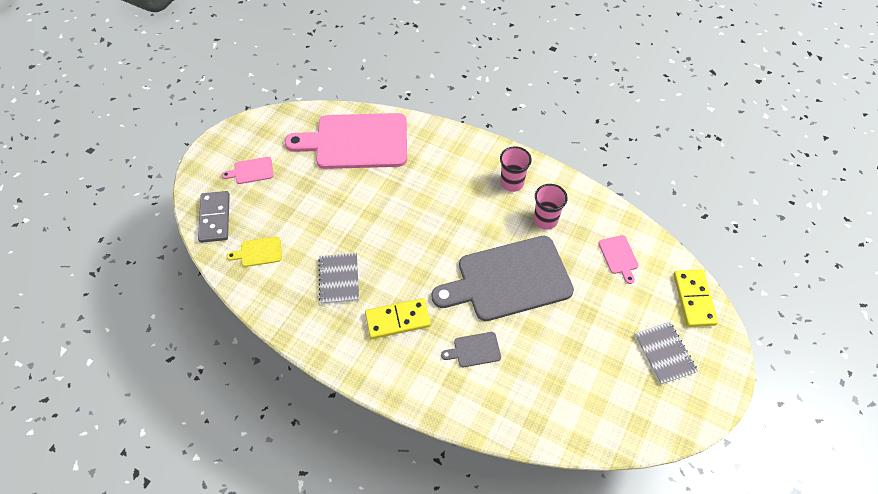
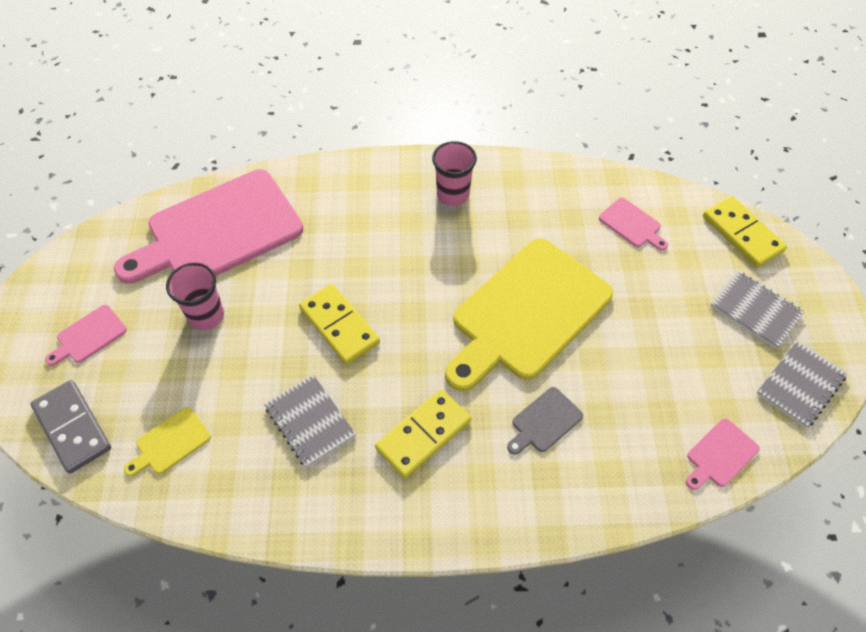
camera: 30 degrees left, 0 degrees up
grey cutting board [431,236,574,321] -> yellow cutting board [445,238,613,391]
pink cup [534,184,568,230] -> pink cup moved to [166,263,224,330]
none -> yellow domino [299,284,380,365]
none -> pink cutting board [686,419,760,490]
none -> grey notebook [756,340,848,428]

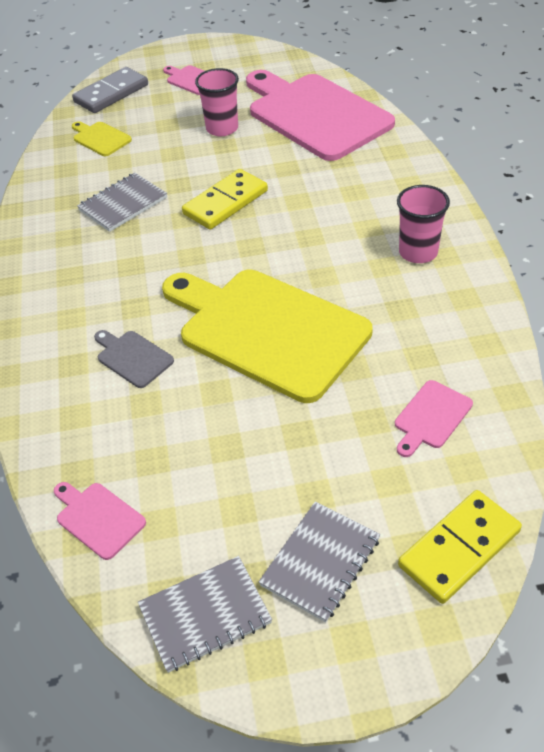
camera: 85 degrees right, 10 degrees down
yellow domino [375,389,471,479] -> none
grey notebook [756,340,848,428] -> grey notebook turned 60 degrees counterclockwise [138,556,272,673]

